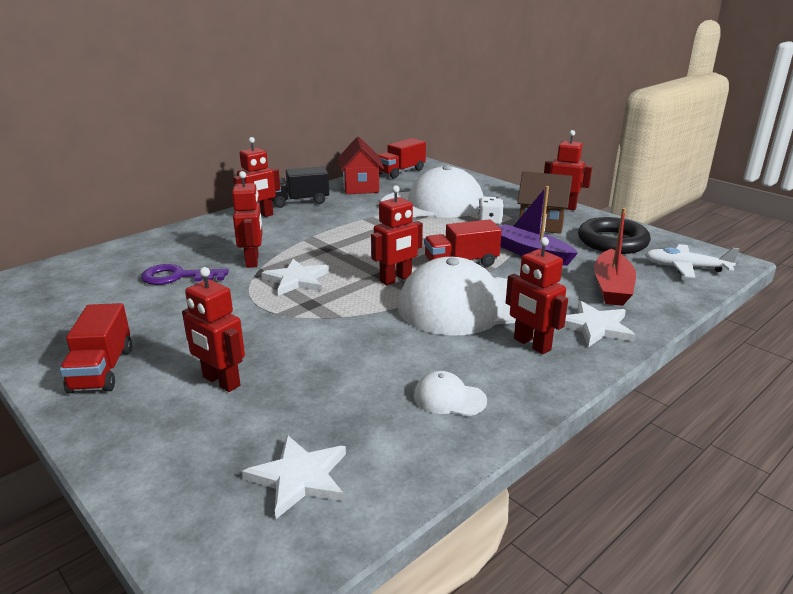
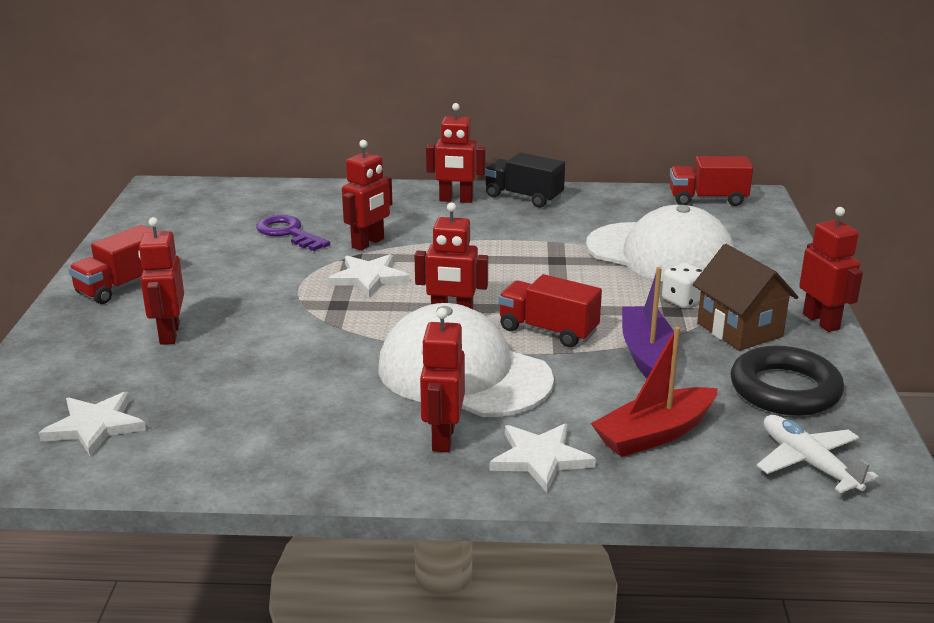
camera: 45 degrees right, 0 degrees up
red house [338,137,384,194] -> none
white cap [414,371,487,416] -> none

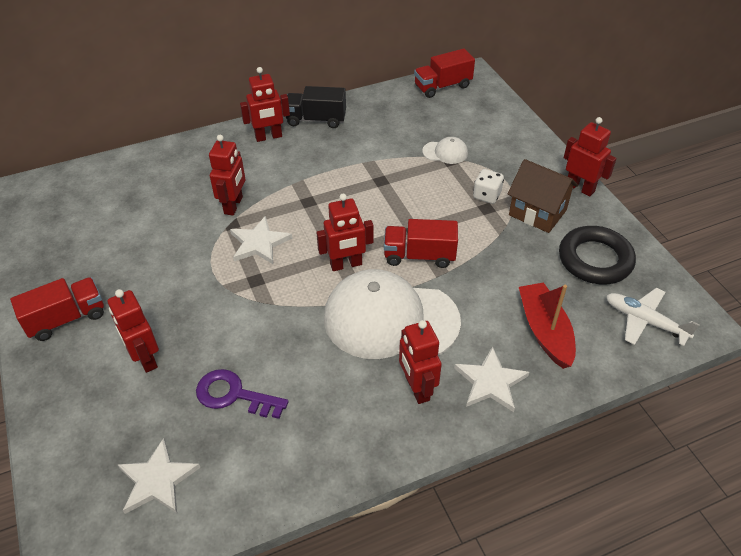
camera: 25 degrees left, 20 degrees up
red truck [68,225,158,304] -> red truck turned 135 degrees counterclockwise [10,277,104,341]
purple key [256,215,330,251] -> purple key moved to [196,369,289,419]
white cap [586,205,735,281] -> white cap [422,137,468,164], size x0.41
red boat [591,327,718,457] -> red boat turned 135 degrees clockwise [519,282,576,369]
purple boat [622,267,679,378] -> none

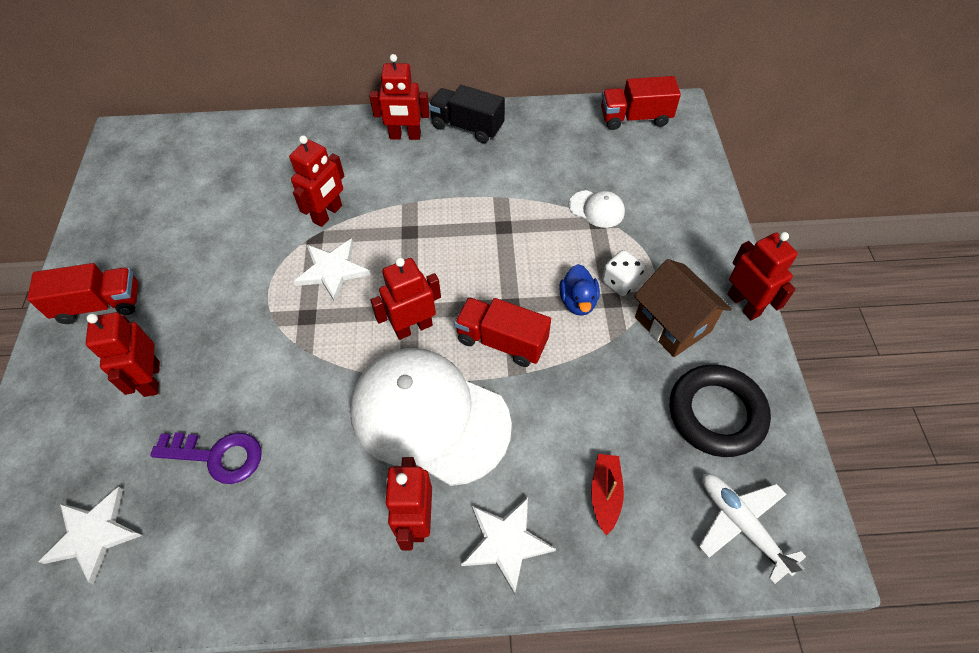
camera: 20 degrees right, 10 degrees up
purple key [196,369,289,419] -> purple key turned 150 degrees clockwise [150,433,262,484]
red robot [316,194,374,271] -> red robot turned 150 degrees clockwise [370,257,441,340]
red boat [519,282,576,369] -> red boat [591,454,624,536], size x0.61
none -> blue duck [559,264,600,316]

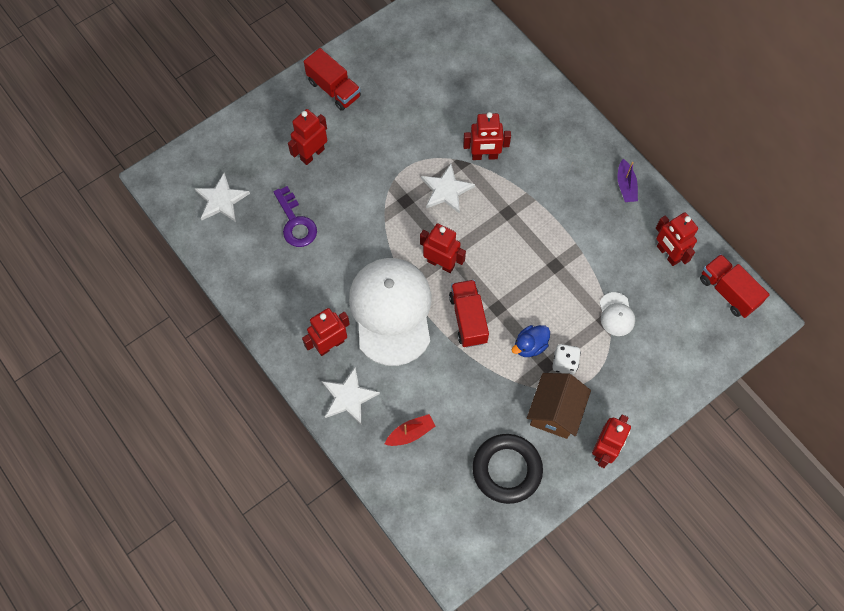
camera: 55 degrees right, 10 degrees up
red robot [369,54,430,140] -> red robot moved to [656,212,698,266]
black truck [429,85,505,143] -> purple boat [617,159,638,202]
white plane [699,474,806,584] -> none

